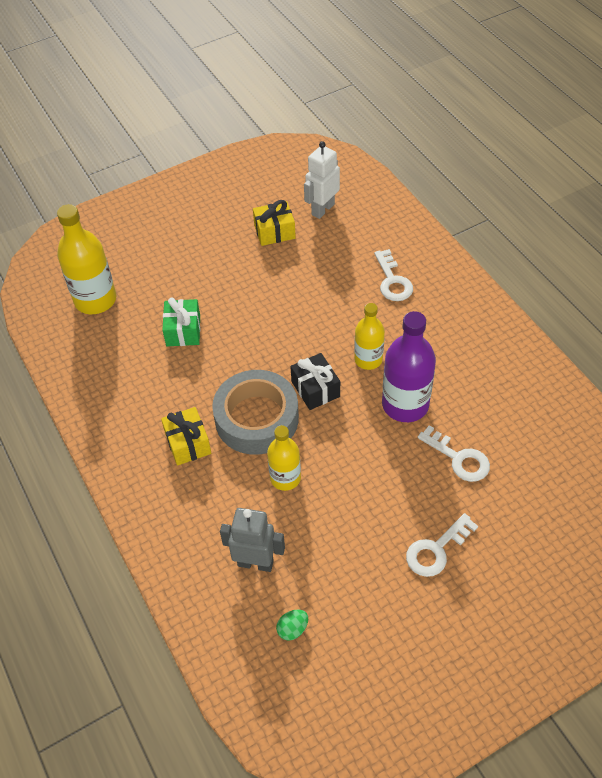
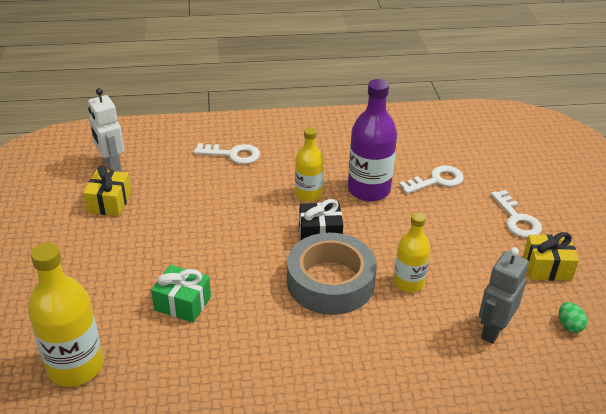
camera: 70 degrees left, 15 degrees down
yellow gift [161,407,211,466] -> yellow gift moved to [523,232,579,281]

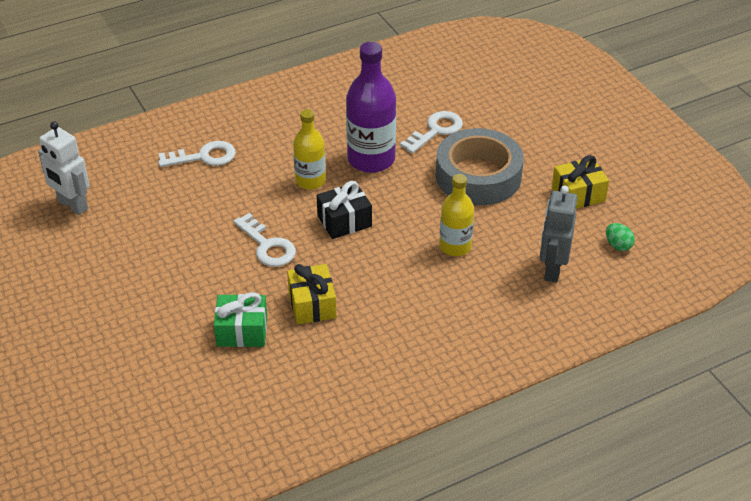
camera: 20 degrees left, 5 degrees up
yellow bottle [28,242,104,387] -> none
yellow gift [83,165,131,216] -> yellow gift moved to [287,264,337,325]
grey tape [287,233,377,315] -> grey tape moved to [436,128,524,205]
white key [491,190,542,238] -> white key moved to [233,213,296,267]

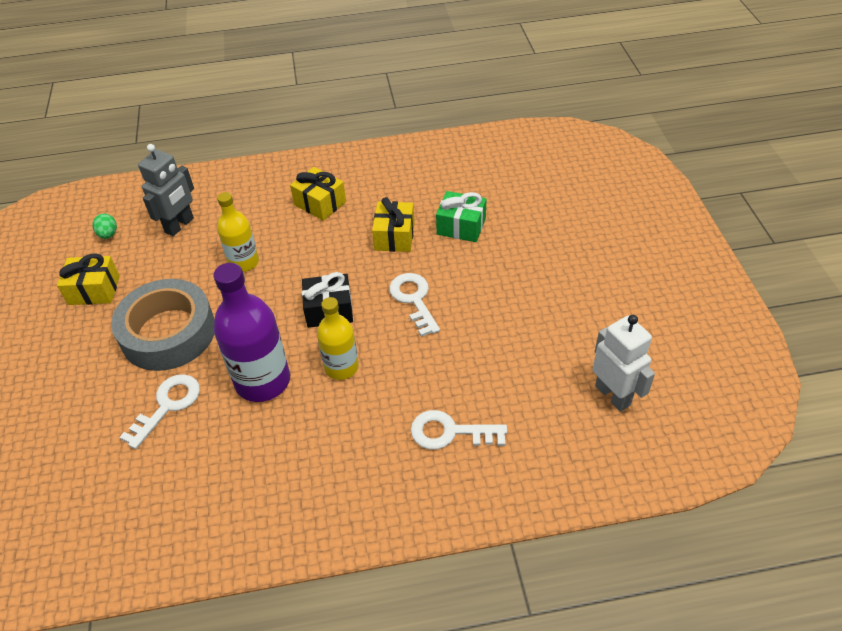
camera: 160 degrees left, 5 degrees up
white key [400,111,463,154] -> white key turned 150 degrees clockwise [120,374,200,449]
none -> yellow gift [290,167,346,221]

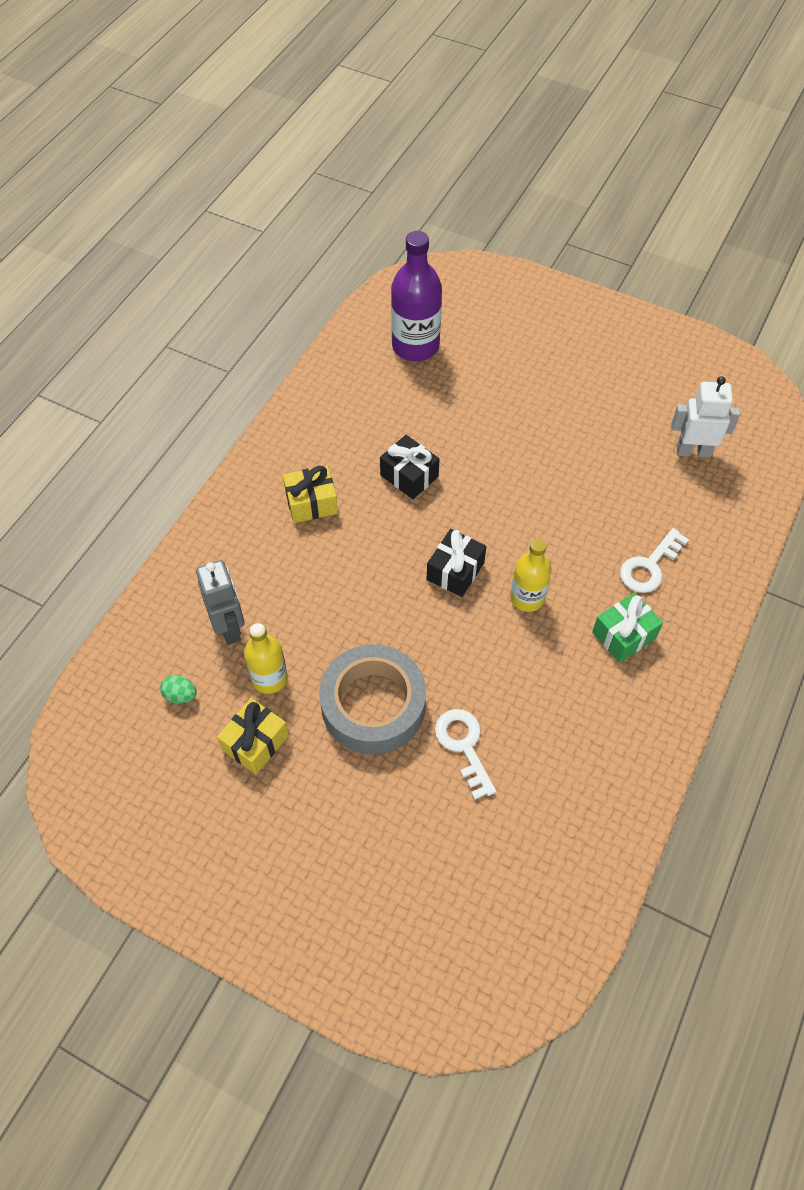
camera: 55 degrees left, 10 degrees up
purple bottle [213,263,290,402] -> purple bottle moved to [391,231,442,361]
yellow bottle [217,192,259,272] -> yellow bottle moved to [244,623,288,694]
yellow gift [372,197,414,252] -> black gift [380,435,439,499]
white key [389,273,440,337] -> none
green gift [436,191,486,242] -> green gift moved to [592,592,663,663]

